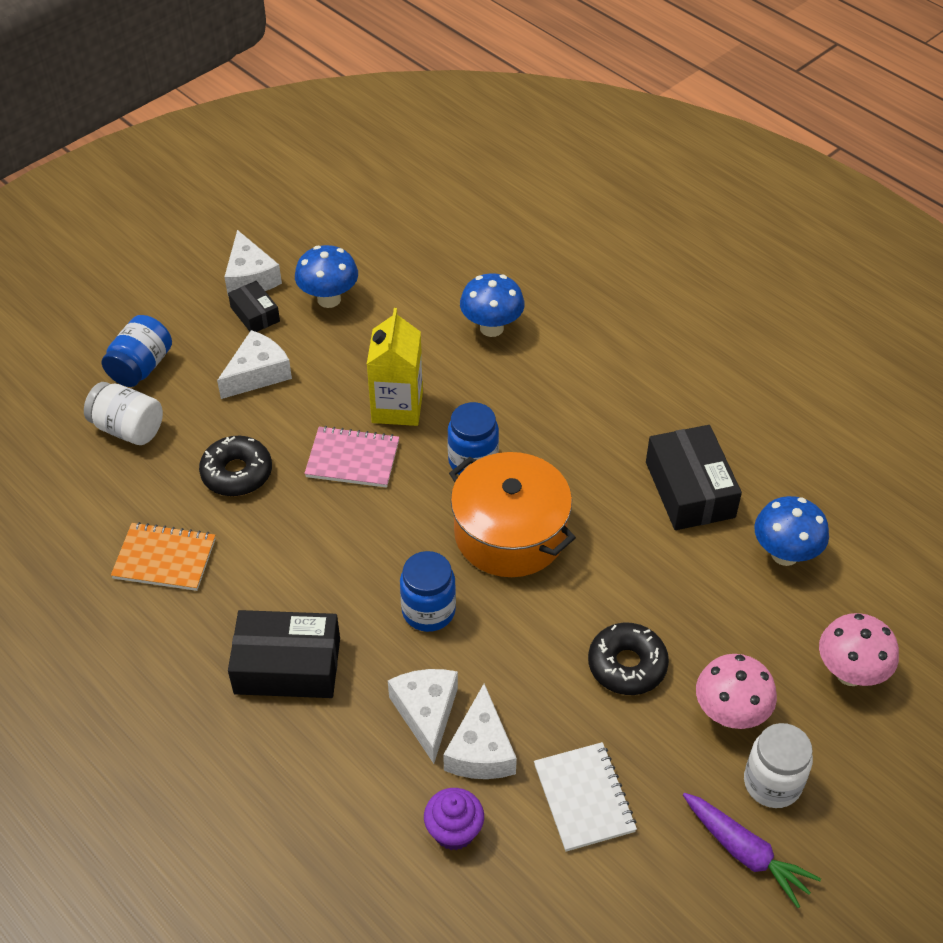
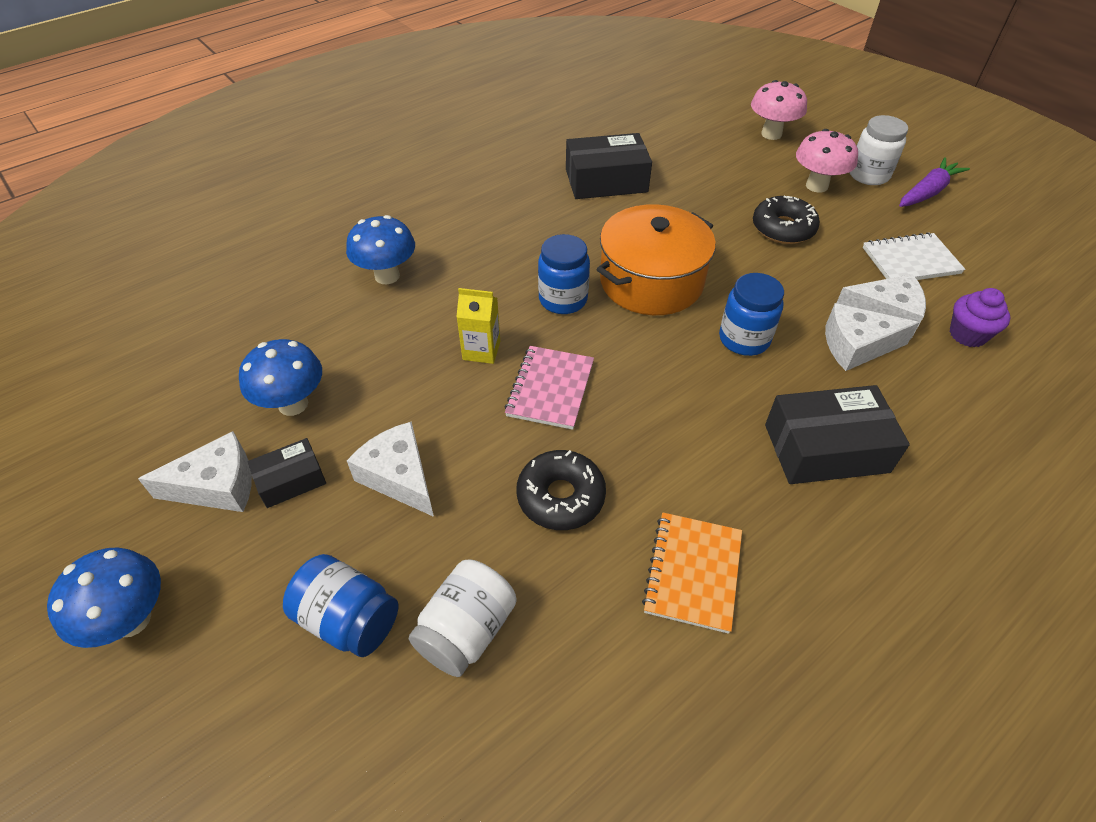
camera: 85 degrees left, 0 degrees up
black box [228,610,340,698] -> black box turned 75 degrees clockwise [765,385,910,484]
yellow carton [367,308,423,426] -> yellow carton [456,288,500,364], size x0.63
blue mushroom [754,496,829,566] -> blue mushroom moved to [47,547,161,648]

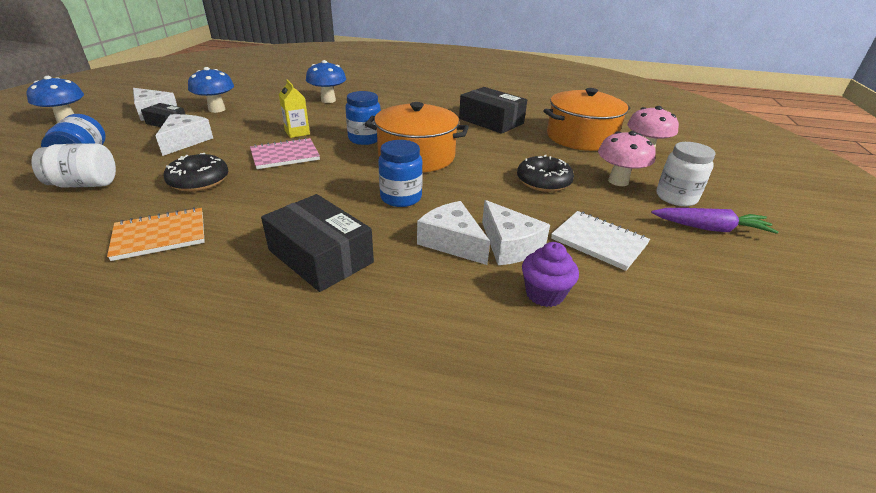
camera: 50 degrees right, 15 degrees down
none -> orange pot [543,88,630,151]

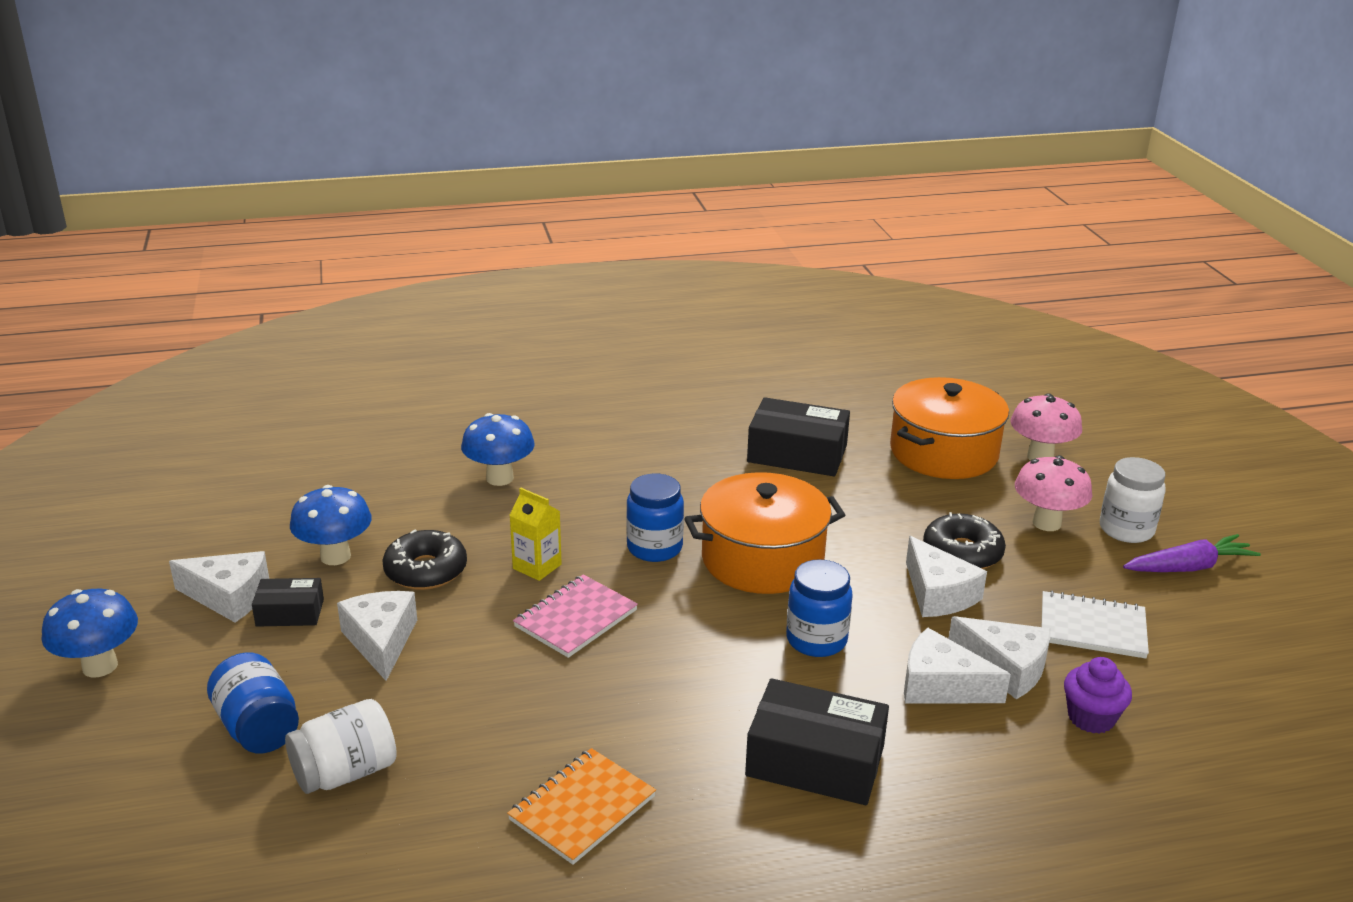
camera: 25 degrees left, 5 degrees down
black donut [164,153,228,192] -> black donut moved to [383,530,467,590]
none -> white cheese [906,536,987,617]

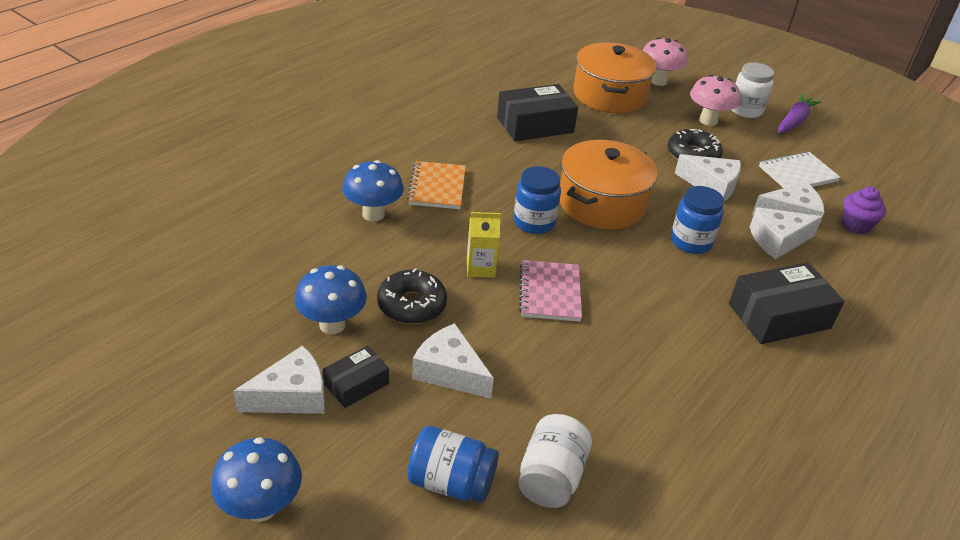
camera: 40 degrees left, 10 degrees up
orange notebook [507,748,656,865] -> orange notebook moved to [407,161,466,209]

